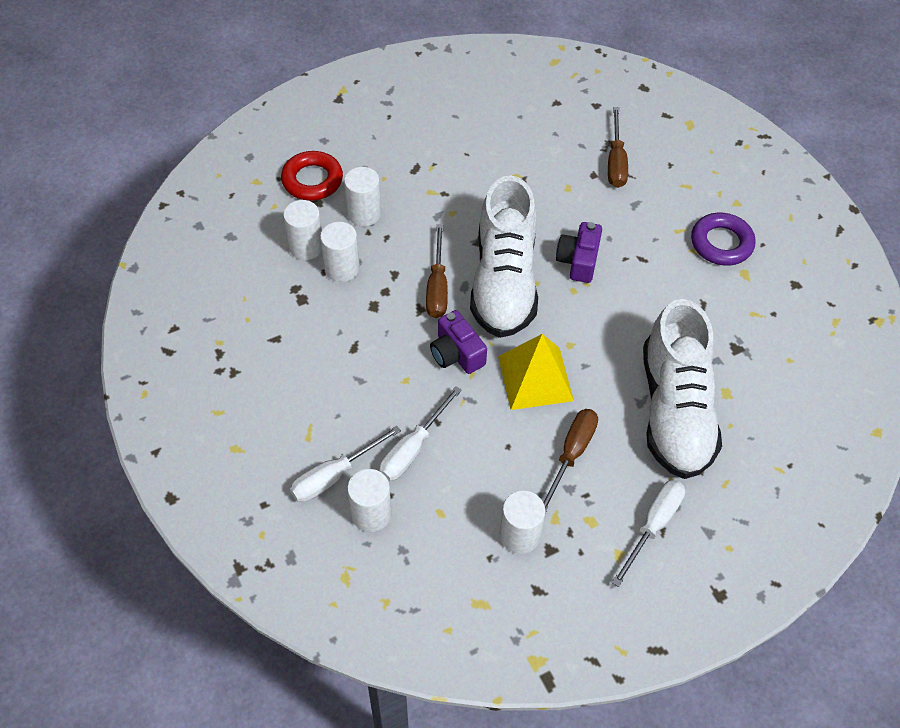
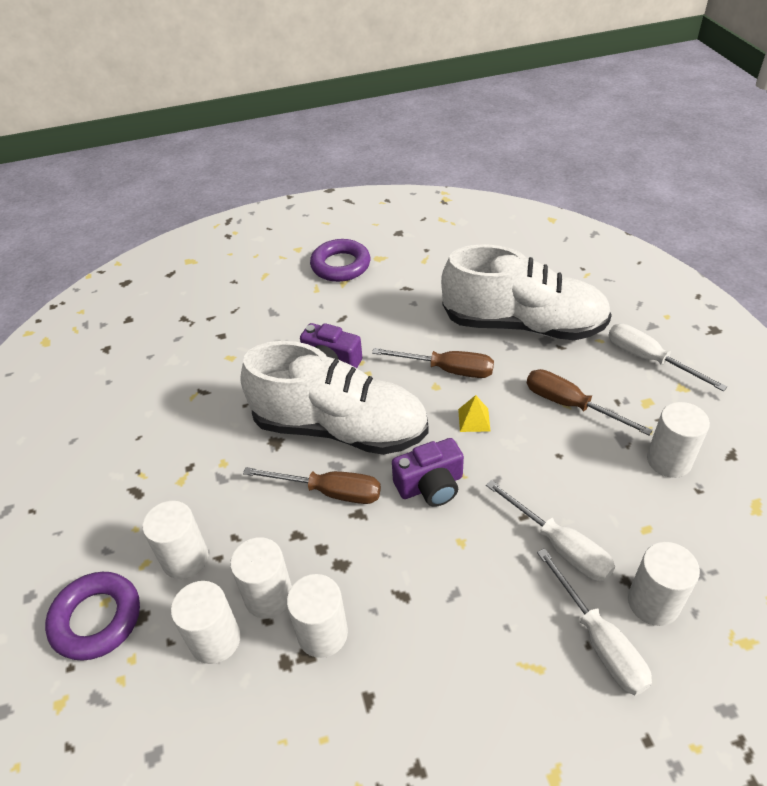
camera: 75 degrees left, 10 degrees down
red ring [281,151,343,201] -> purple ring [45,572,140,661]
yellow pyramid [498,334,574,410] -> yellow pyramid [458,395,491,432], size x0.43
brown screwdriver [608,107,628,188] -> brown screwdriver moved to [372,348,494,378]
none -> white cylinder [287,574,348,658]

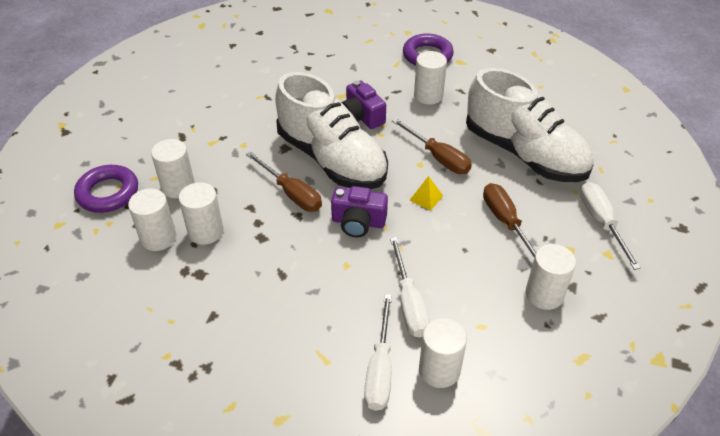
camera: 30 degrees right, 0 degrees up
white cylinder [287,574,348,658] -> white cylinder moved to [414,51,447,105]

